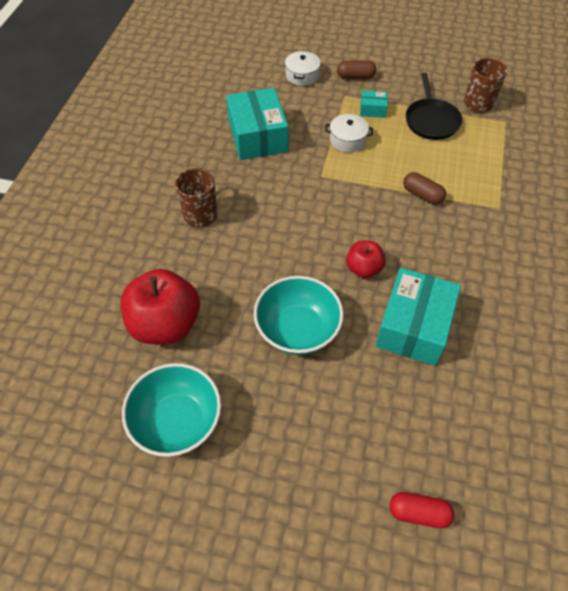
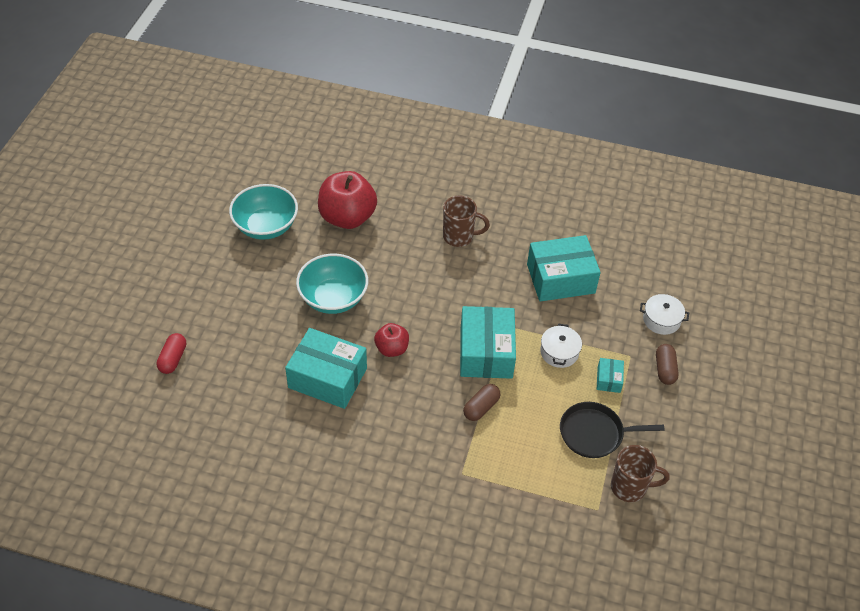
camera: 90 degrees right, 5 degrees down
none -> turquoise box [460,306,516,379]

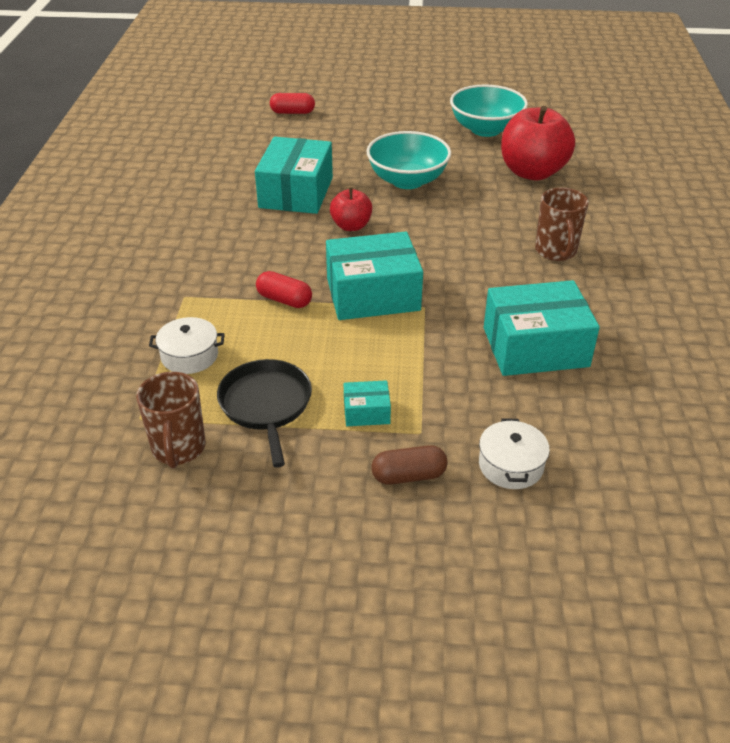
camera: 80 degrees right, 10 degrees down
brown capsule [463,384,500,421] -> red capsule [256,271,312,308]
turquoise box [527,235,601,302] -> turquoise box turned 75 degrees counterclockwise [484,280,600,376]
white pot [540,323,582,368] -> white pot moved to [149,317,225,374]

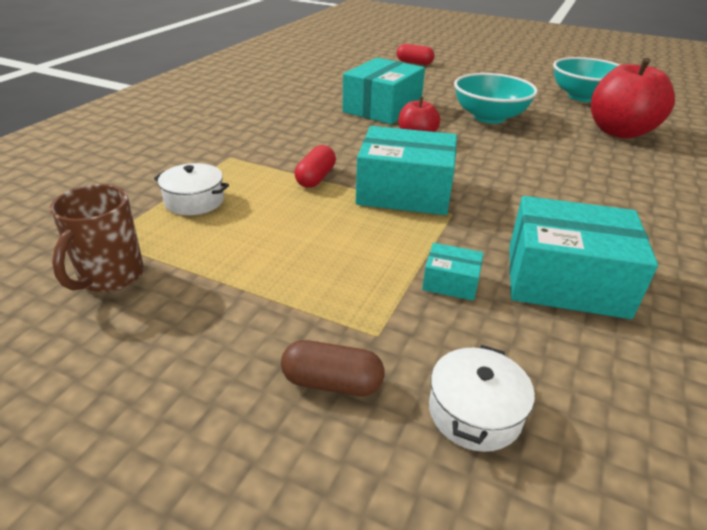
camera: 20 degrees right, 5 degrees down
black pan [217,359,312,468] -> none
red capsule [256,271,312,308] -> red capsule turned 60 degrees clockwise [295,145,336,188]
turquoise box [344,380,391,426] -> turquoise box moved to [422,243,483,301]
brown mug [535,188,589,261] -> none

